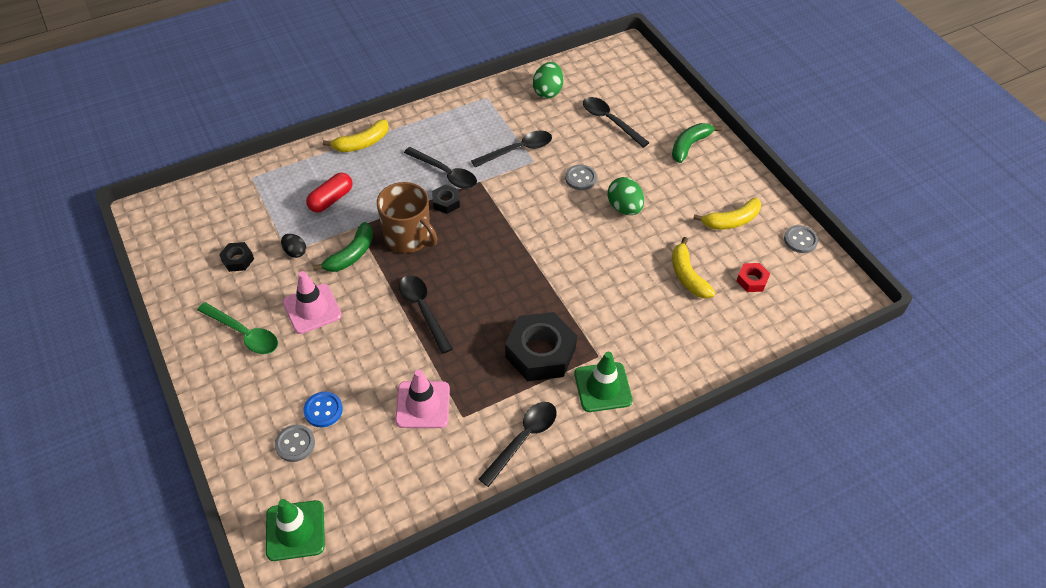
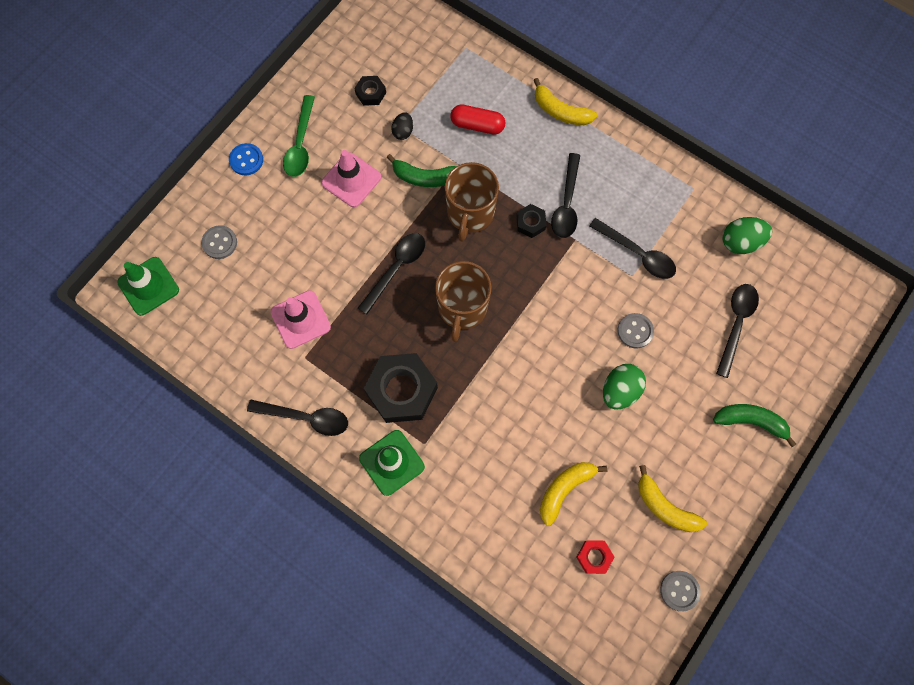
camera: 65 degrees right, 20 degrees up
blue button [304,392,343,427] -> blue button moved to [229,143,263,175]
none -> brown mug [435,261,492,342]

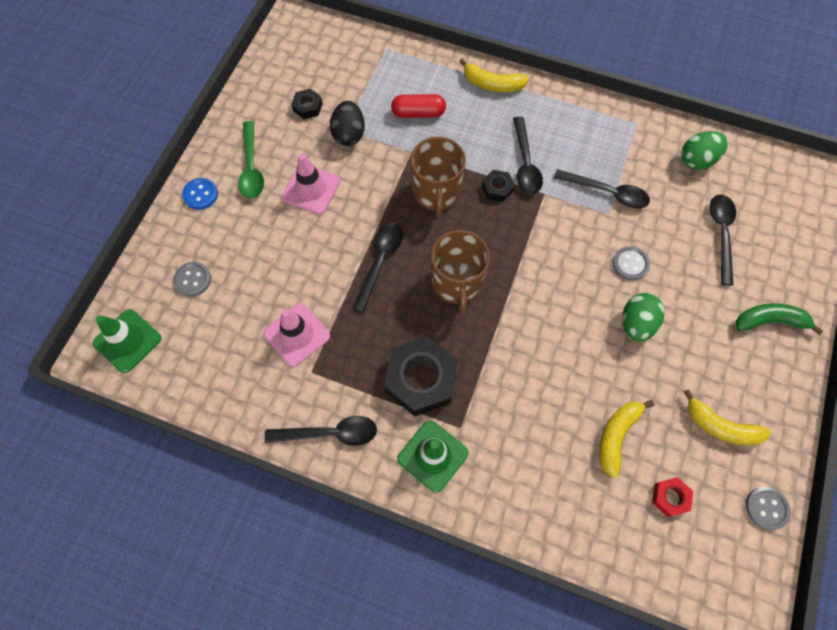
camera: 15 degrees left, 5 degrees down
green banana [387,154,457,187] -> none
black egg [391,112,413,140] -> black egg [330,101,365,146], size x1.64

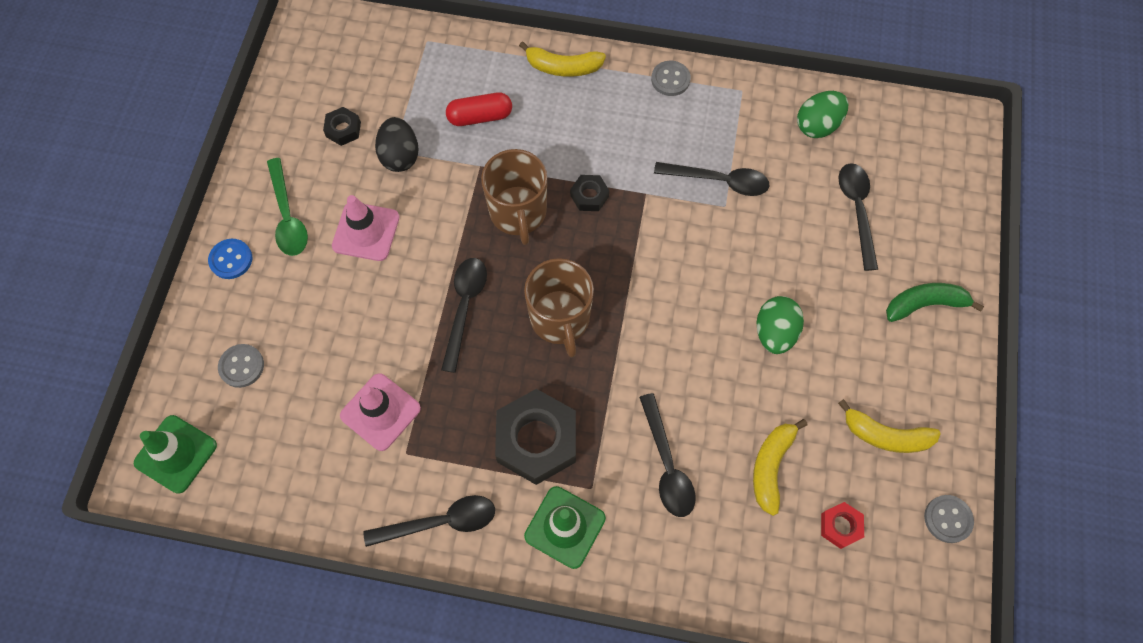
camera: 10 degrees left, 0 degrees up
black spoon [513,117,543,194] -> black spoon moved to [639,393,696,517]
grey button [612,246,650,280] -> grey button moved to [651,61,691,96]

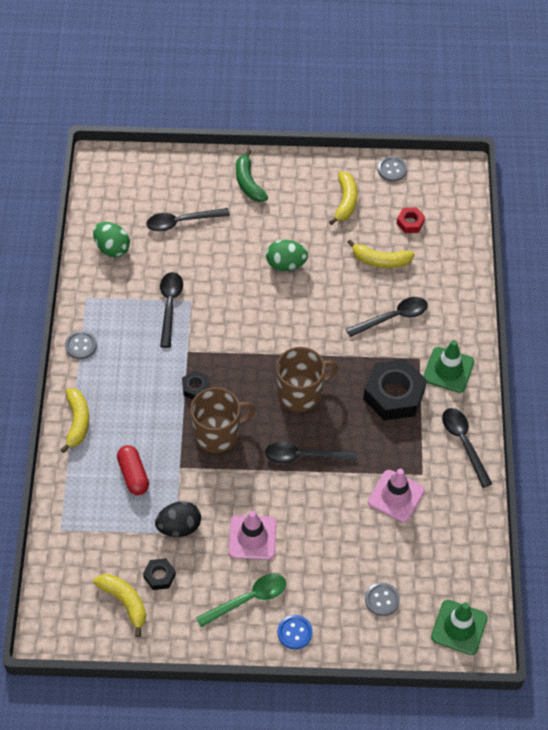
camera: 100 degrees left, 10 degrees down
none -> yellow banana [93,574,146,637]

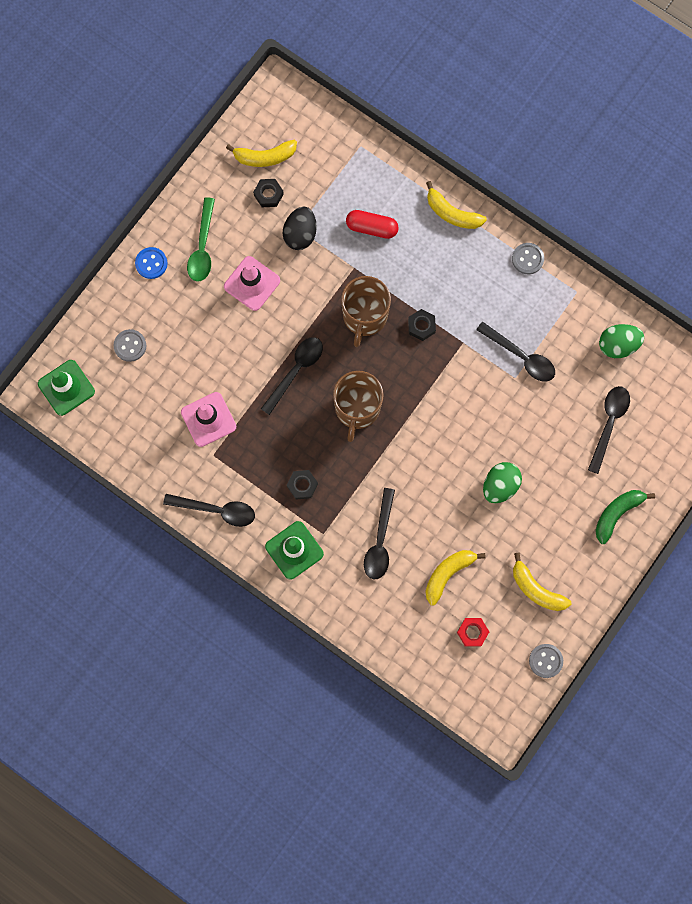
camera: 125 degrees right, 20 degrees up
green banana [236,149,268,202] -> green banana turned 60 degrees counterclockwise [595,490,655,544]
black nut [363,359,427,421] -> black nut [287,470,318,500], size x0.48

